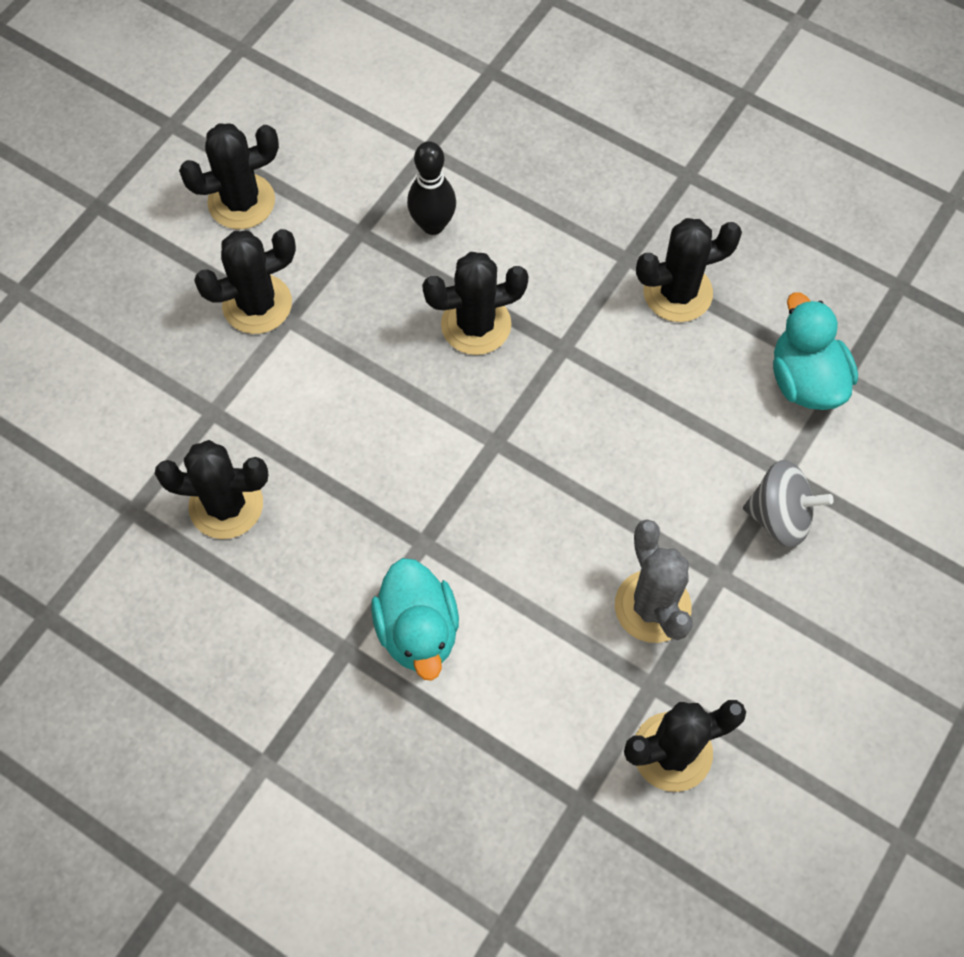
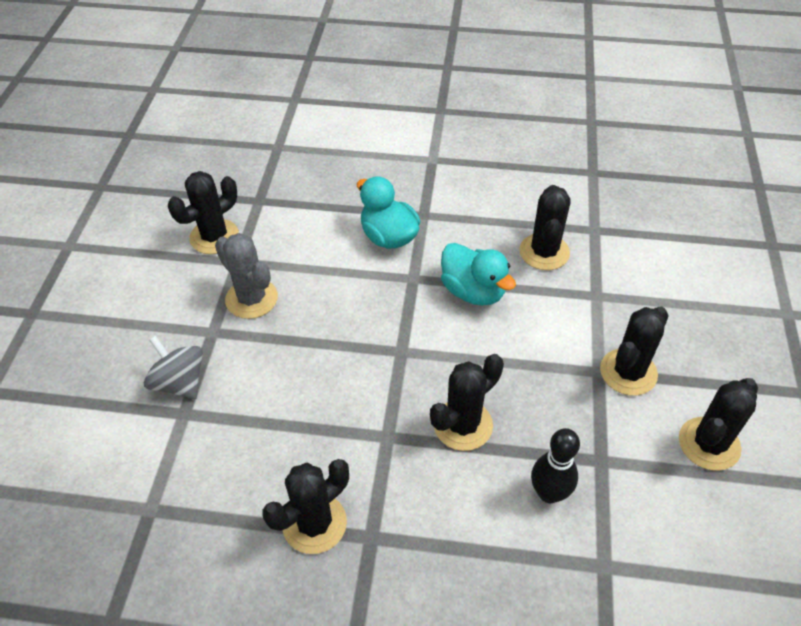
camera: 155 degrees right, 15 degrees down
black cactus [155,440,268,539] -> black cactus turned 60 degrees counterclockwise [519,185,571,270]
grey spinning top [743,460,834,548] -> grey spinning top turned 60 degrees clockwise [144,336,203,399]
turquoise duck [773,292,858,410] -> turquoise duck moved to [441,243,516,306]

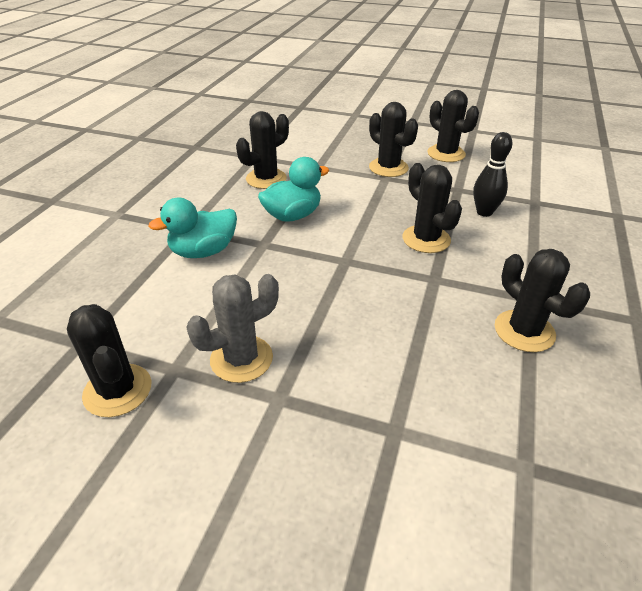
camera: 80 degrees left, 10 degrees down
grey spinning top [144,336,203,399] -> none
black cactus [519,185,571,270] -> black cactus turned 60 degrees counterclockwise [236,111,289,189]

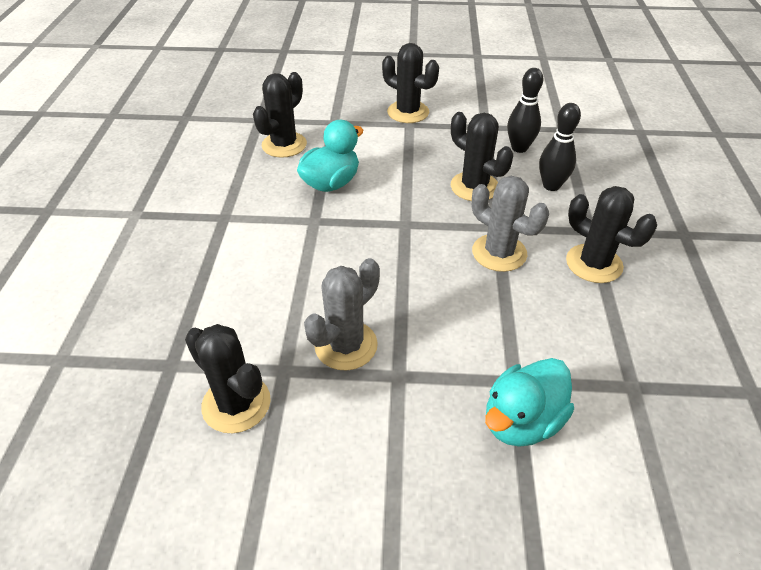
camera: 15 degrees left, 5 degrees up
turquoise duck [148,198,237,258] -> turquoise duck moved to [485,358,574,447]
black cactus [427,90,479,162] -> none
none -> grey cactus [471,176,549,272]
none -> black bowling pin [539,103,581,191]

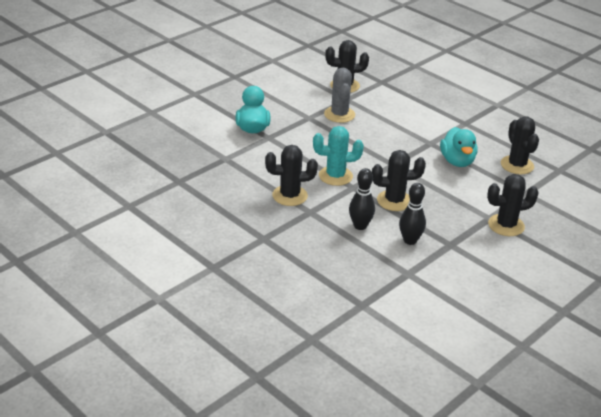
camera: 130 degrees right, 10 degrees down
grey cactus [471,176,549,272] -> turquoise cactus [313,126,364,186]

